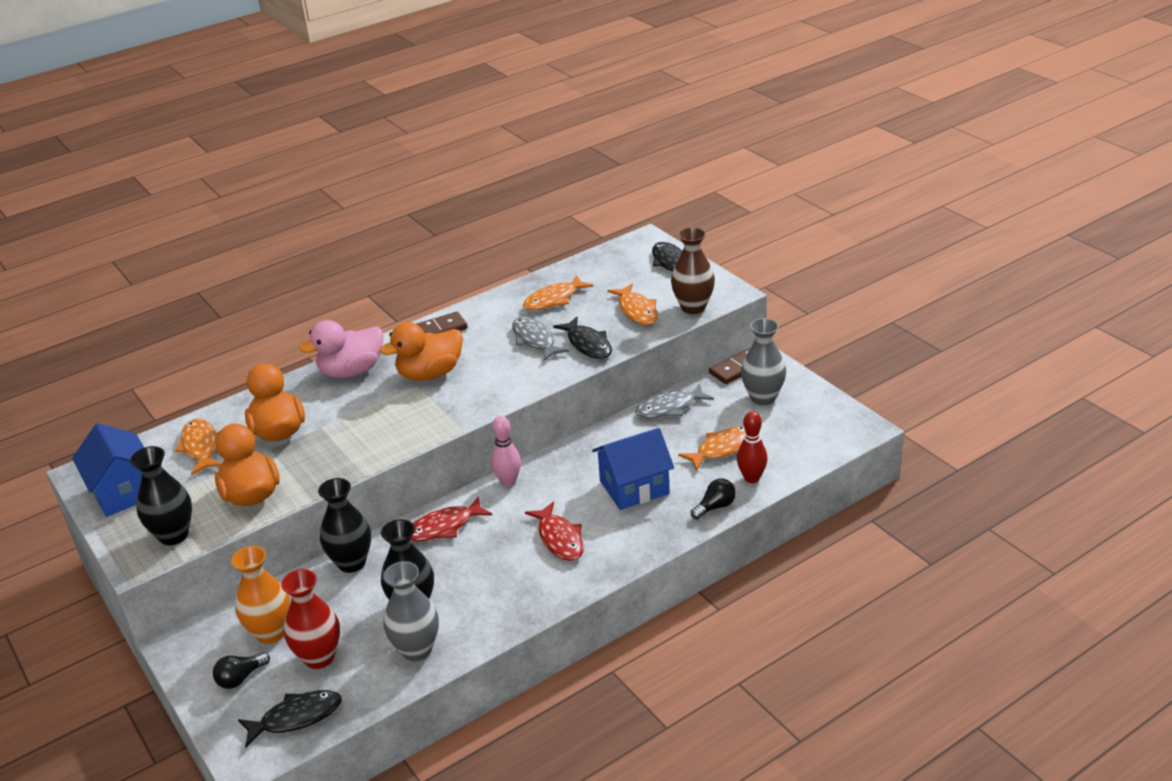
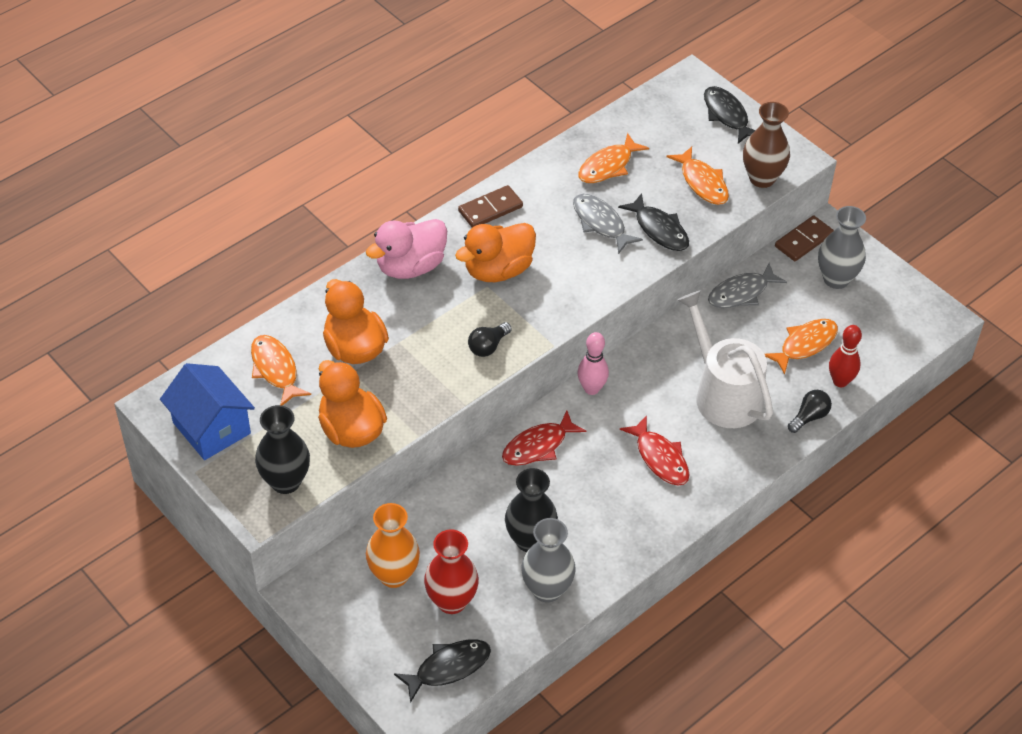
camera: 10 degrees left, 15 degrees up
black light bulb [213,652,270,689] -> black light bulb moved to [468,322,512,357]
black vase [318,478,371,573] -> none
blue house [592,428,674,510] -> white watering can [677,290,773,428]

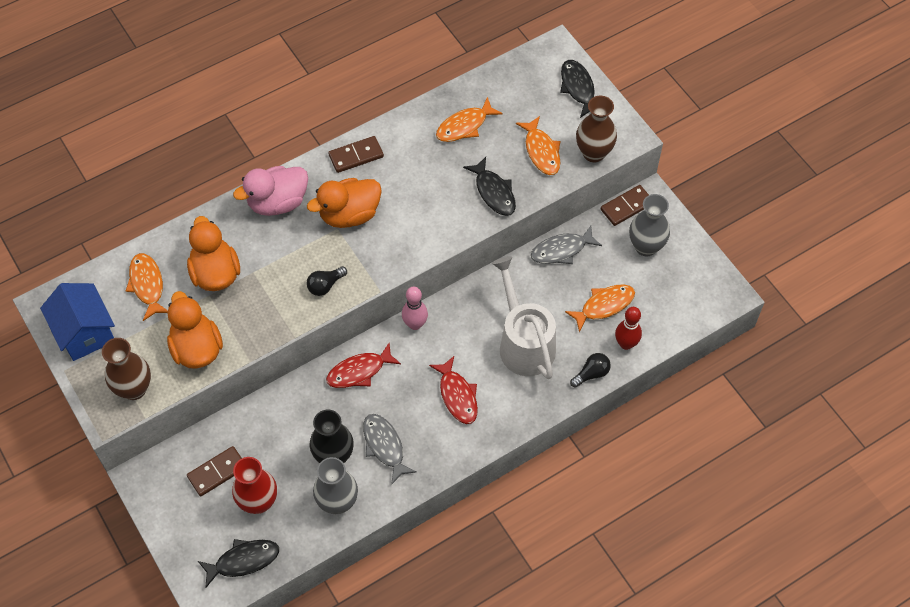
camera: 10 degrees right, 10 degrees up
black vase [255,405,310,494] -> brown vase [102,338,151,400]
orange vase [366,503,420,588] -> brown domino [187,446,242,496]
grey fish [573,194,643,254] -> grey fish moved to [363,414,416,485]

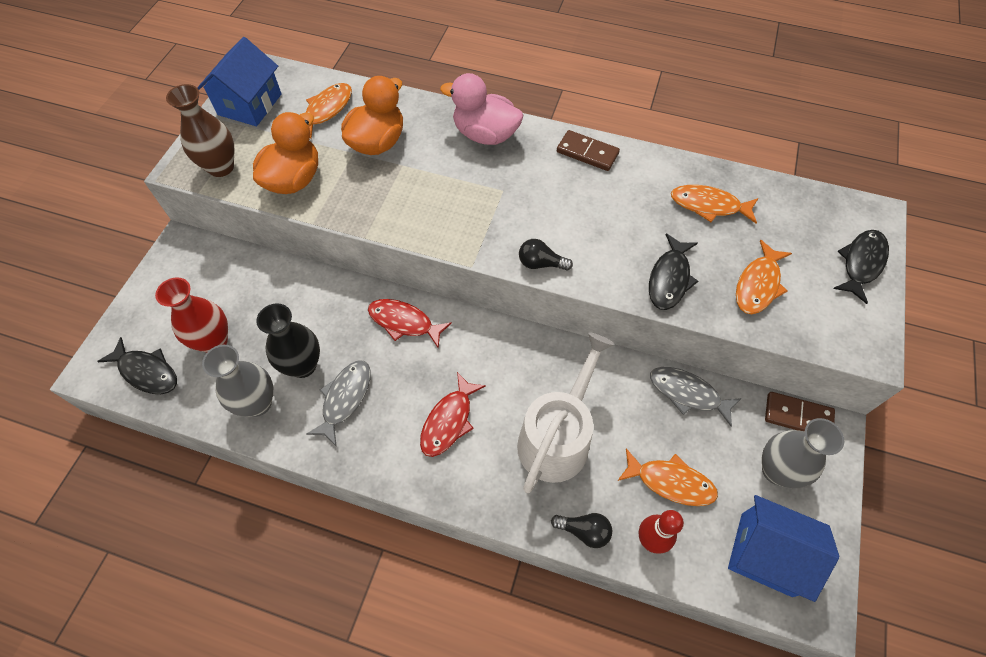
camera: 50 degrees right, 0 degrees up
brown domino [187,446,242,496] -> none
orange duck [307,178,382,228] -> none
black light bulb [307,266,347,296] -> black light bulb moved to [519,239,573,271]
pink bowling pin [402,286,428,330] -> none
brown vase [576,96,617,162] -> none
none -> blue house [728,495,839,602]

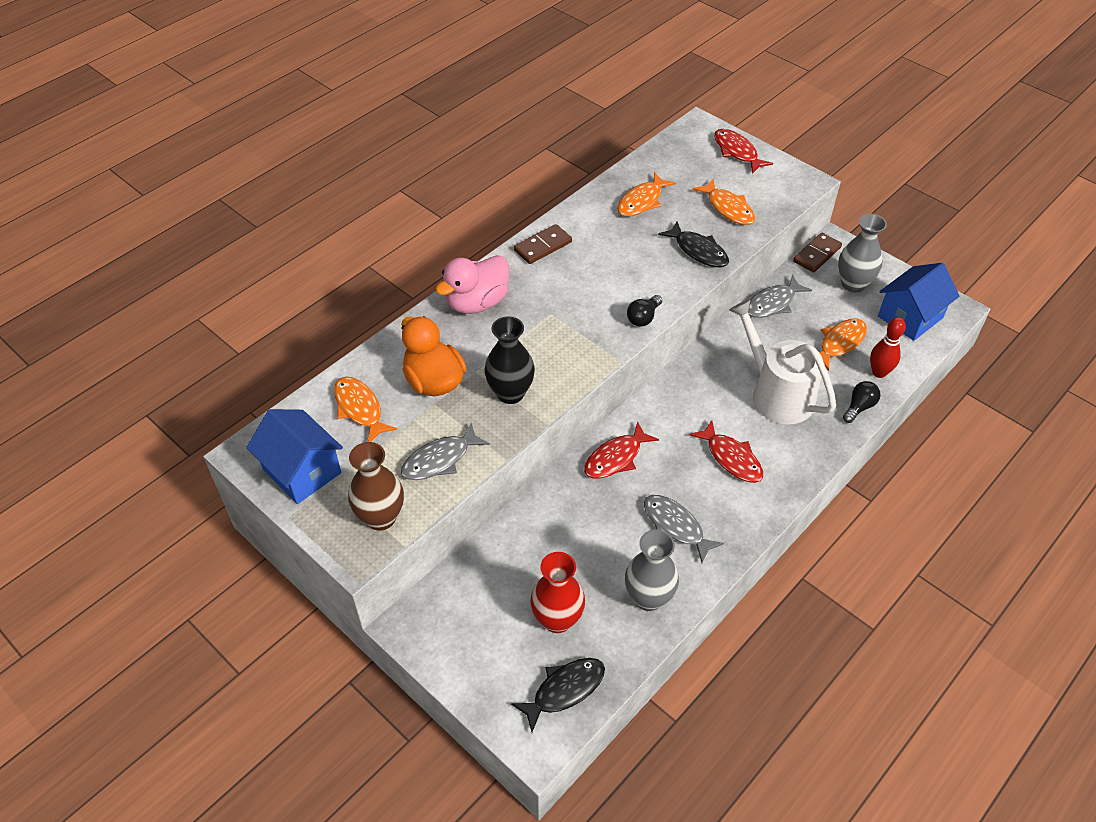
camera: 65 degrees left, 10 degrees down
orange duck [253,112,318,194] -> grey fish [401,423,490,480]
black vase [256,304,320,378] -> black vase moved to [485,316,535,404]
black fish [833,230,889,304] -> red fish [714,129,773,174]

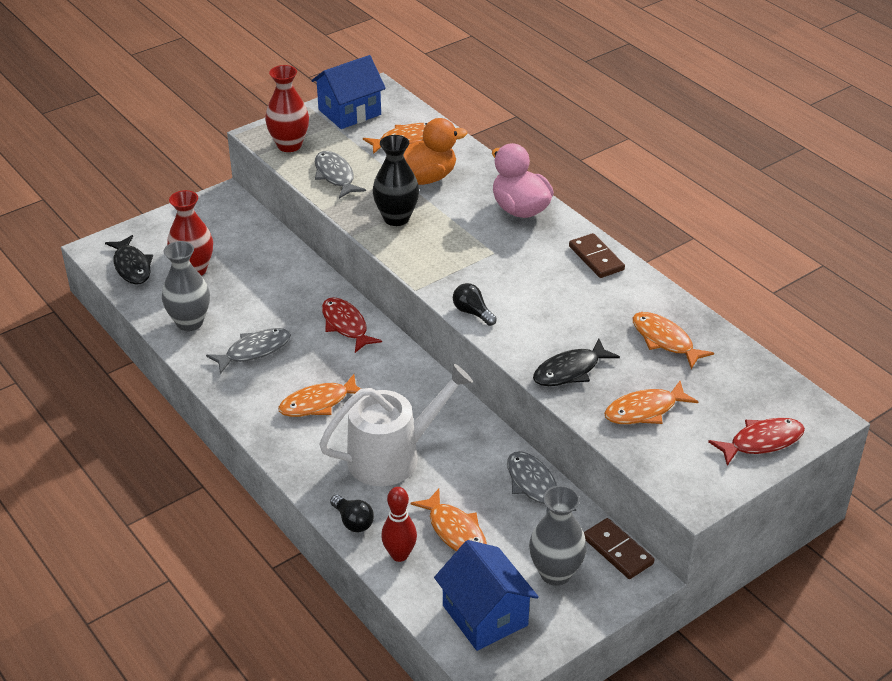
camera: 100 degrees right, 10 degrees down
brown vase [348,442,404,531] -> red vase [265,65,309,152]
red fish [690,420,763,483] -> orange fish [278,374,361,417]

